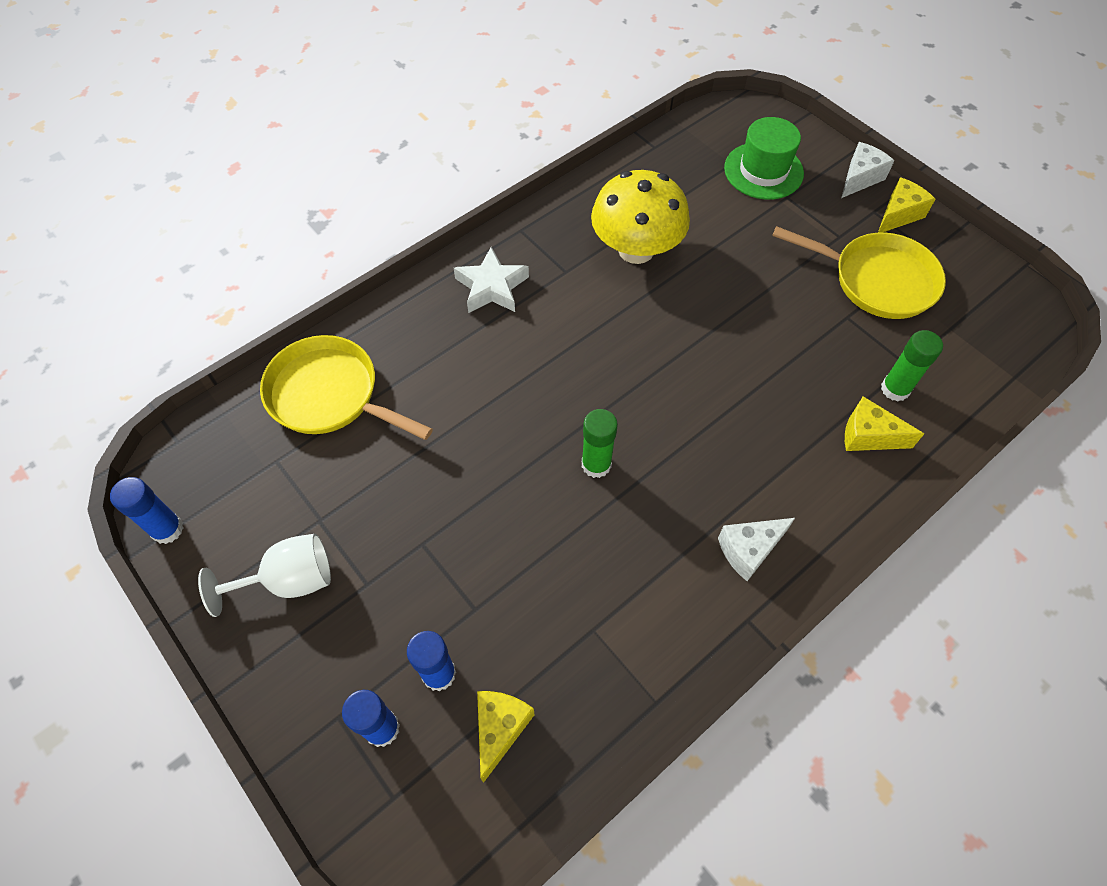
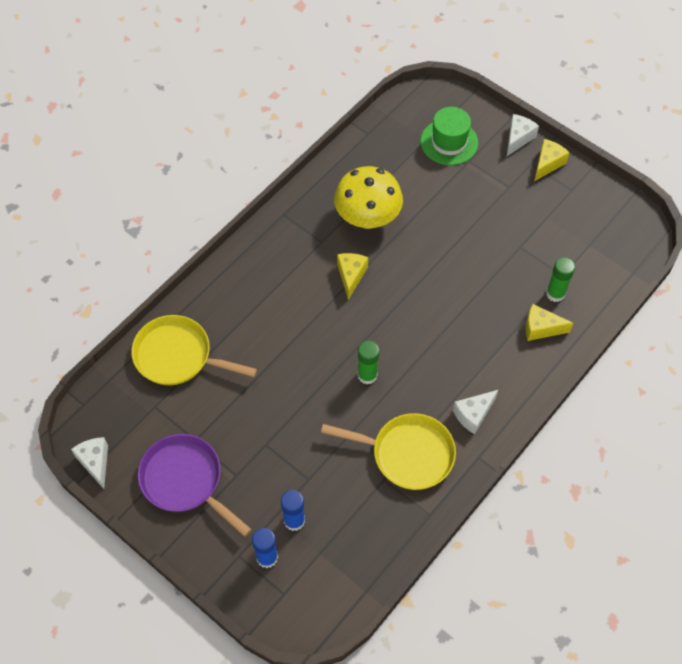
camera: 10 degrees left, 0 degrees up
blue glue stick [110,477,183,544] -> white cheese [71,437,108,489]
white goblet [198,534,331,617] -> purple pan [138,434,251,537]
white star [454,247,529,313] -> none
yellow cheese [477,691,534,783] -> yellow cheese moved to [337,253,368,300]
yellow pan [772,226,946,319] -> yellow pan moved to [321,413,456,490]

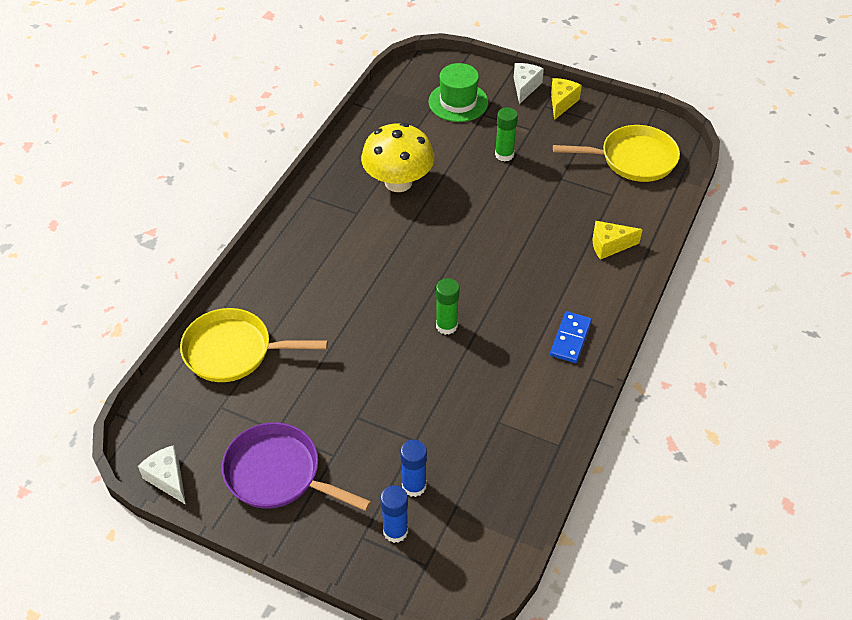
camera: 15 degrees left, 10 degrees down
yellow pan [321,413,456,490] -> yellow pan moved to [553,125,680,182]
yellow cheese [337,253,368,300] -> none
white cheese [453,390,498,434] -> blue domino [550,311,592,363]
green glue stick [546,257,575,302] -> green glue stick moved to [495,107,518,161]

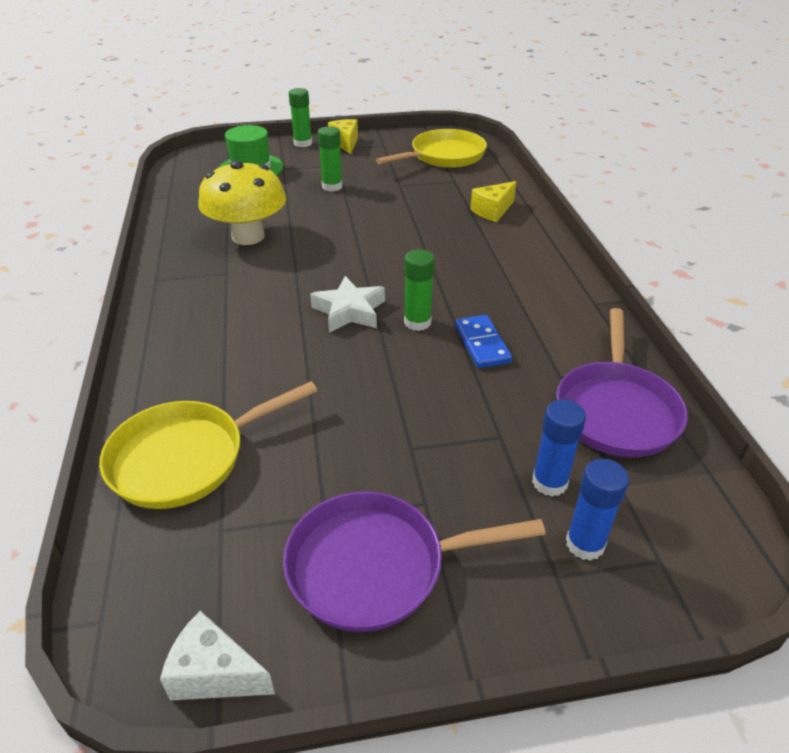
camera: 35 degrees left, 10 degrees down
white cheese [514,63,544,104] -> green glue stick [289,88,312,147]
blue domino [550,311,592,363] -> blue domino moved to [455,315,512,368]
none -> white star [310,276,385,333]
none -> purple pan [556,308,688,458]

